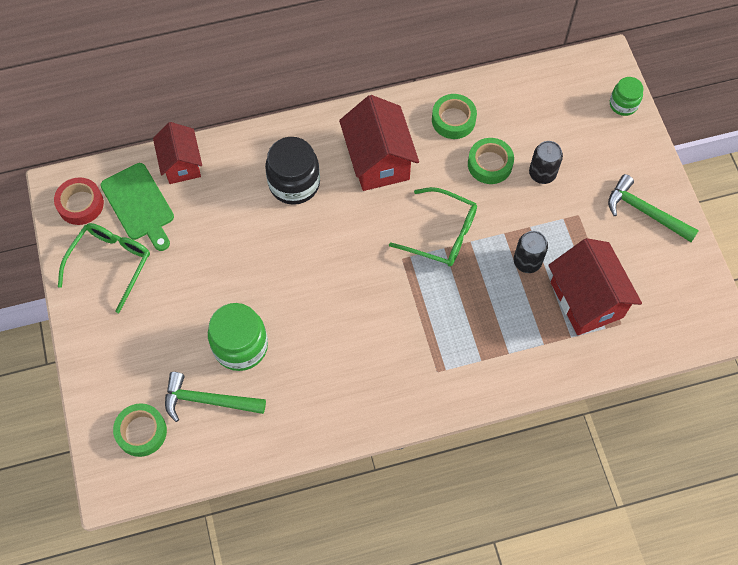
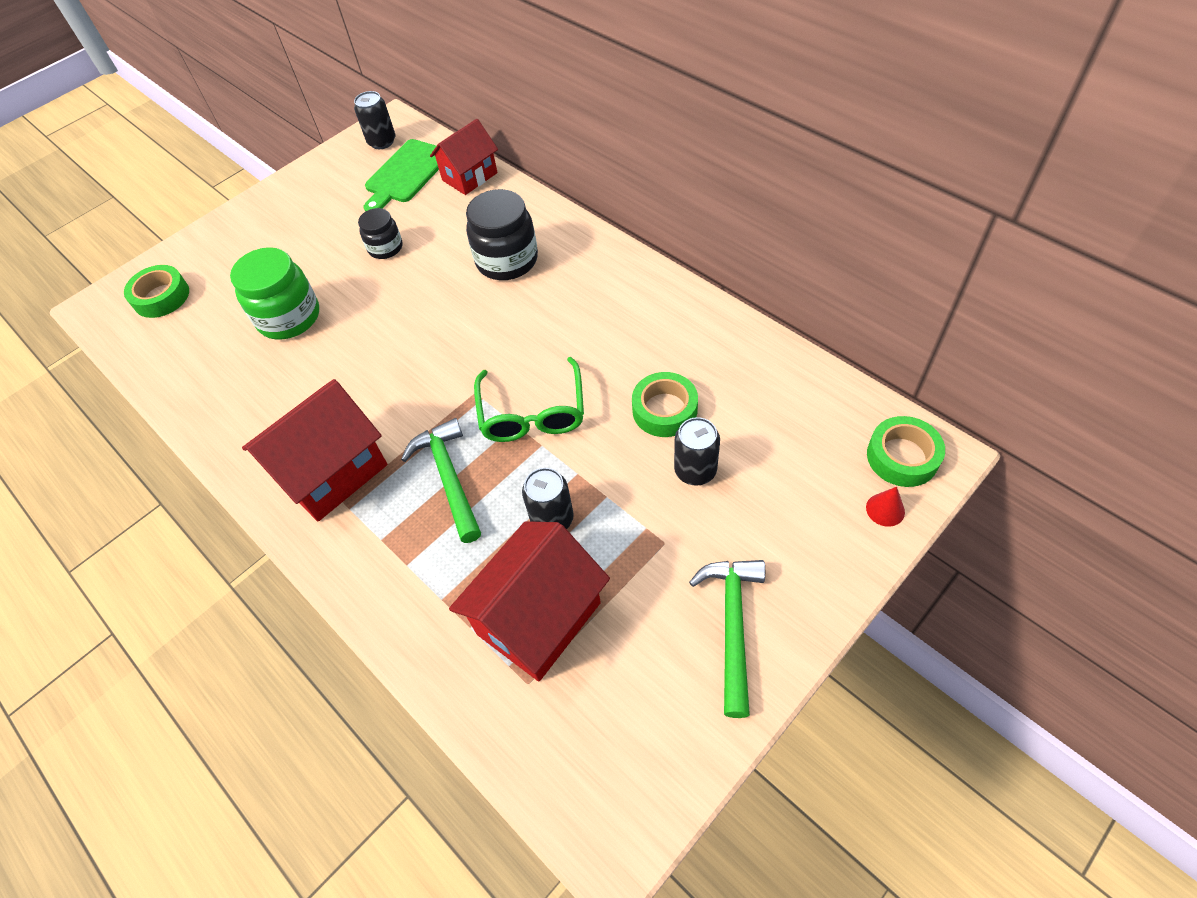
camera: 65 degrees right, 10 degrees down
red tape [54,177,104,225] -> black can [354,91,396,149]
green glasses [58,223,150,313] -> none
green hammer [165,372,266,422] -> green hammer moved to [401,418,481,543]
red house [339,95,419,191] -> red house moved to [242,379,387,521]
green tape [432,94,477,139] -> green tape moved to [867,416,945,487]
green jar [610,77,644,116] -> red cone [866,487,905,527]
none -> black jar [358,208,402,259]

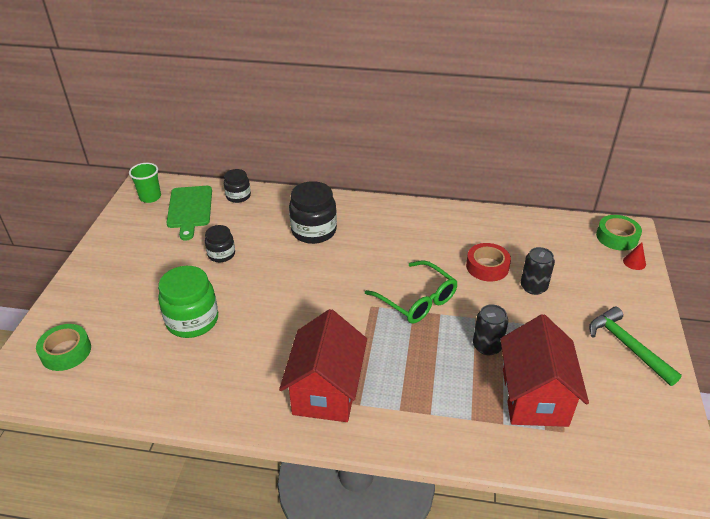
camera: 40 degrees left, 15 degrees down
black can [354,91,396,149] -> green cup [129,163,161,203]
green hammer [401,418,481,543] -> none
red house [430,119,498,195] -> black jar [224,169,251,203]
green tape [632,372,698,437] -> red tape [466,243,511,282]

